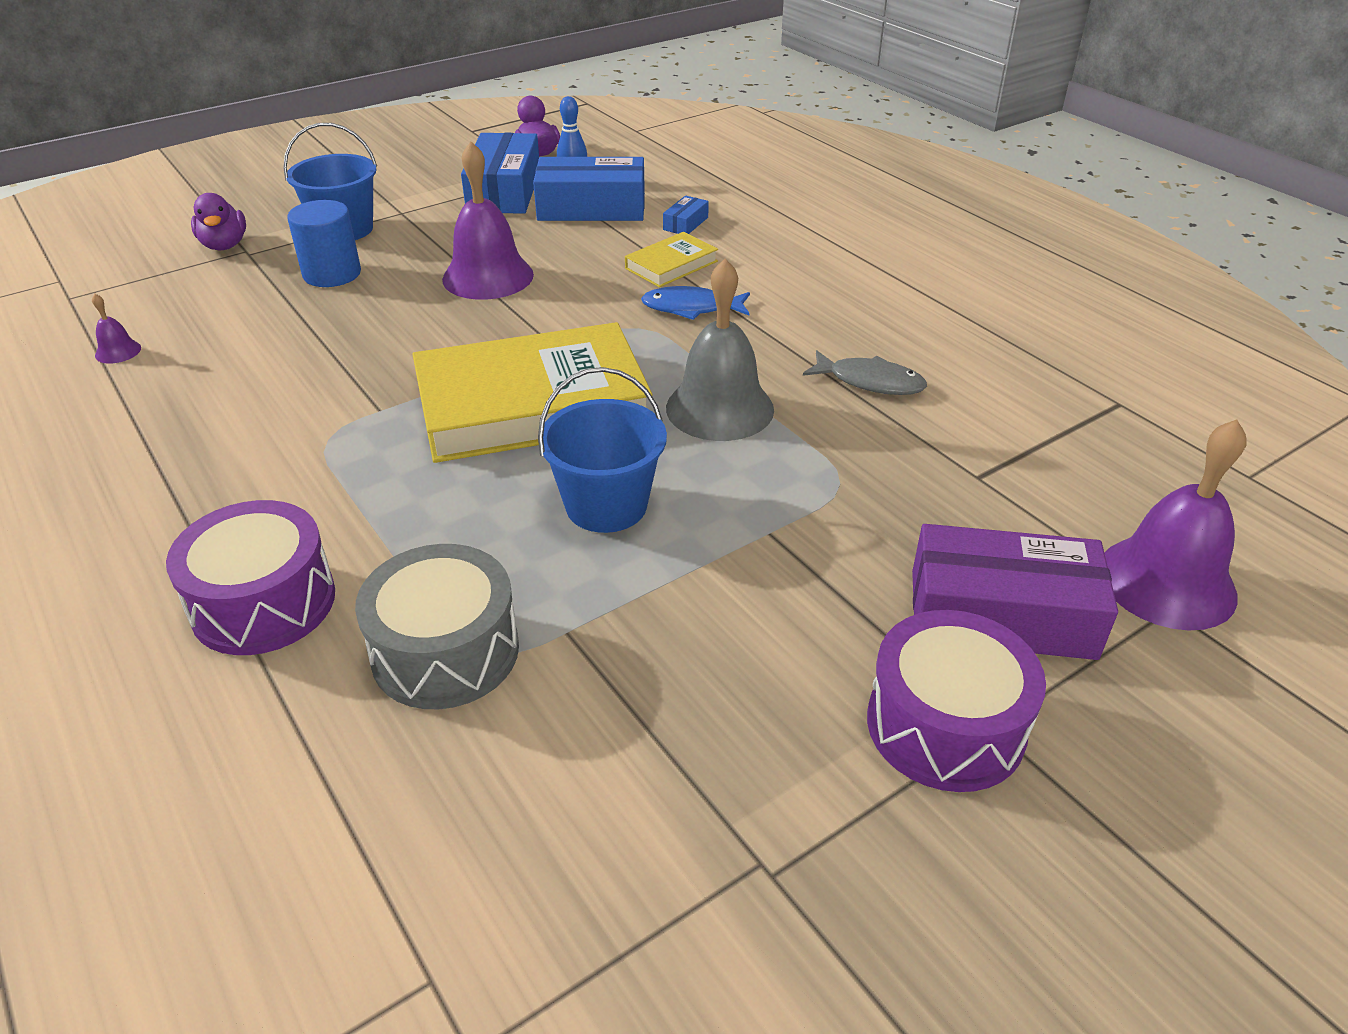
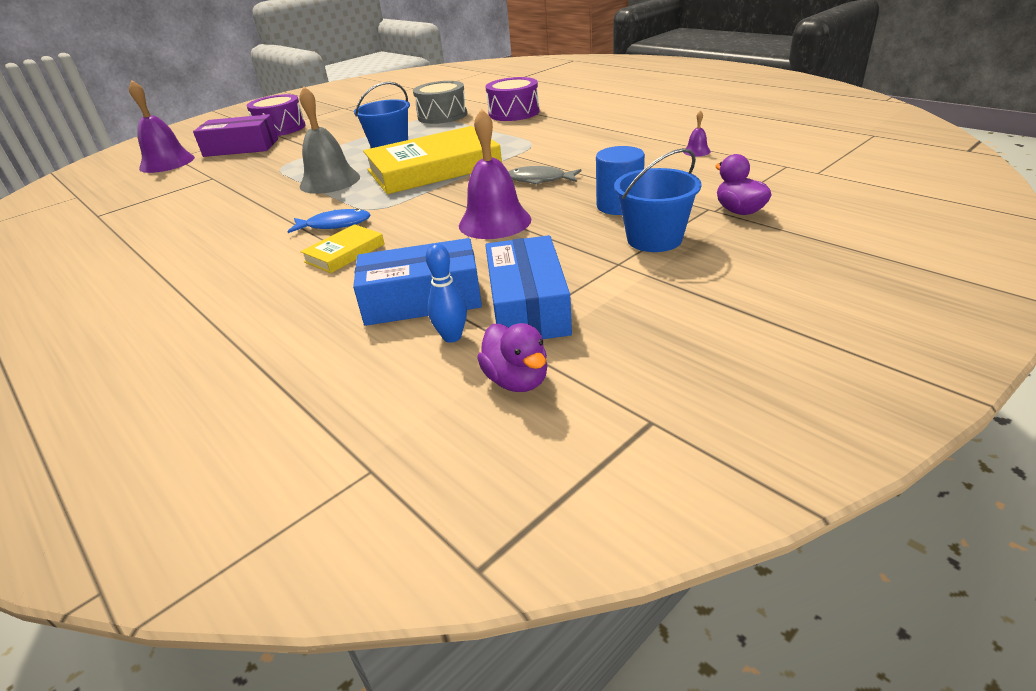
camera: 175 degrees right, 5 degrees down
blue box [663,196,709,234] -> none
grey fish [803,350,927,395] -> grey fish moved to [509,166,581,185]

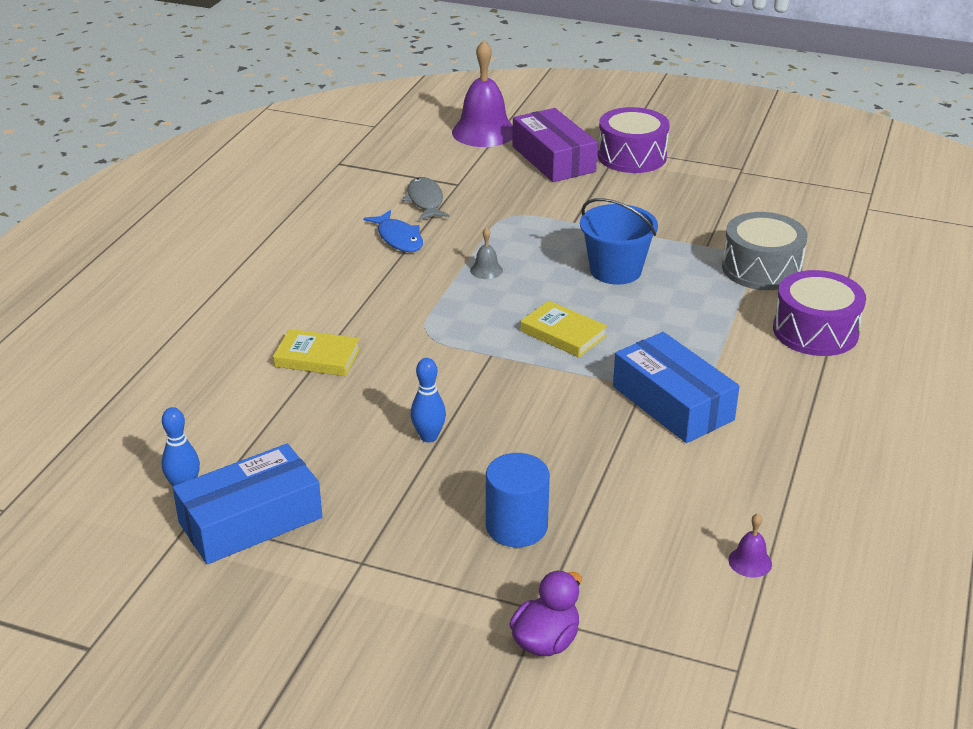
camera: 60 degrees right, 0 degrees up
blue fish [287,209,370,233] -> blue fish moved to [363,210,423,252]
grey bell [300,87,360,194] -> grey bell [470,228,503,279], size x0.43
blue box [353,238,482,326] -> blue box moved to [613,332,739,443]
yellow book [363,126,502,194] -> yellow book [520,301,607,357], size x0.45
purple bell [459,109,531,239] -> blue bowling pin [410,358,446,442]
purple duck [477,323,547,392] -> none
grey fish [509,166,581,185] -> grey fish moved to [402,177,449,220]
blue bucket [614,148,702,252] -> none

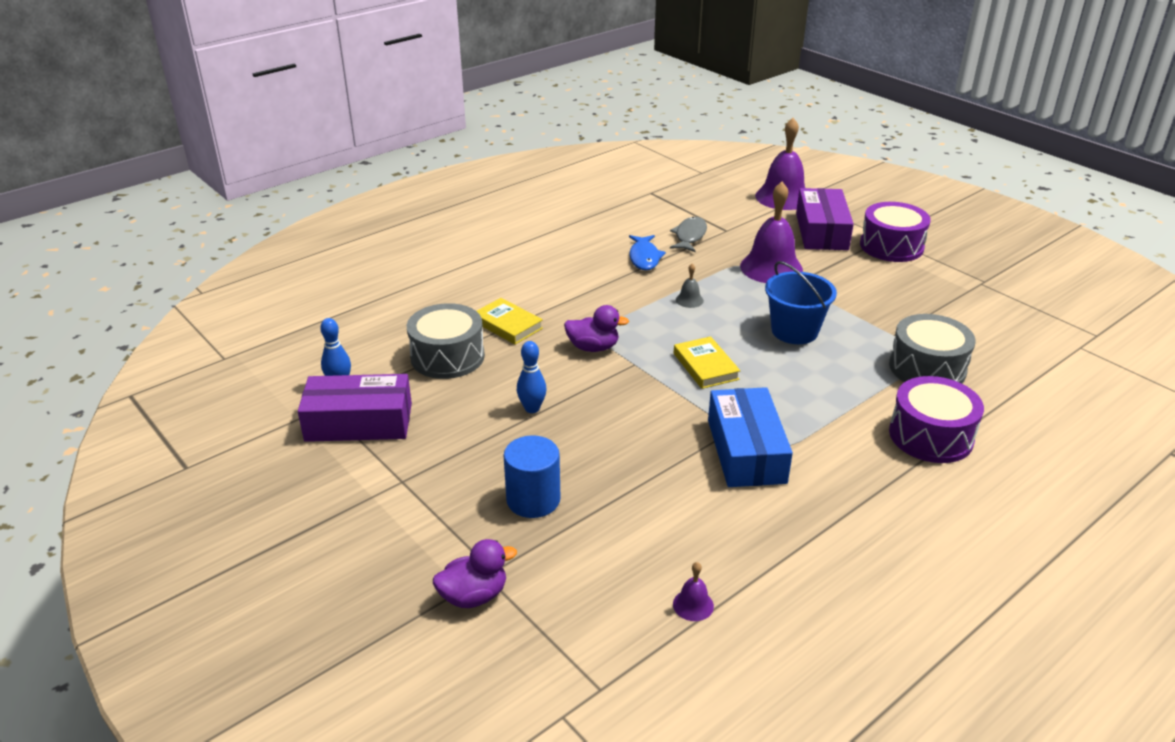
camera: 30 degrees right, 0 degrees up
blue box [172,444,322,564] -> purple box [298,374,412,442]
none -> grey drum [407,303,485,379]
none -> purple duck [564,305,629,352]
none -> purple bell [740,182,803,283]

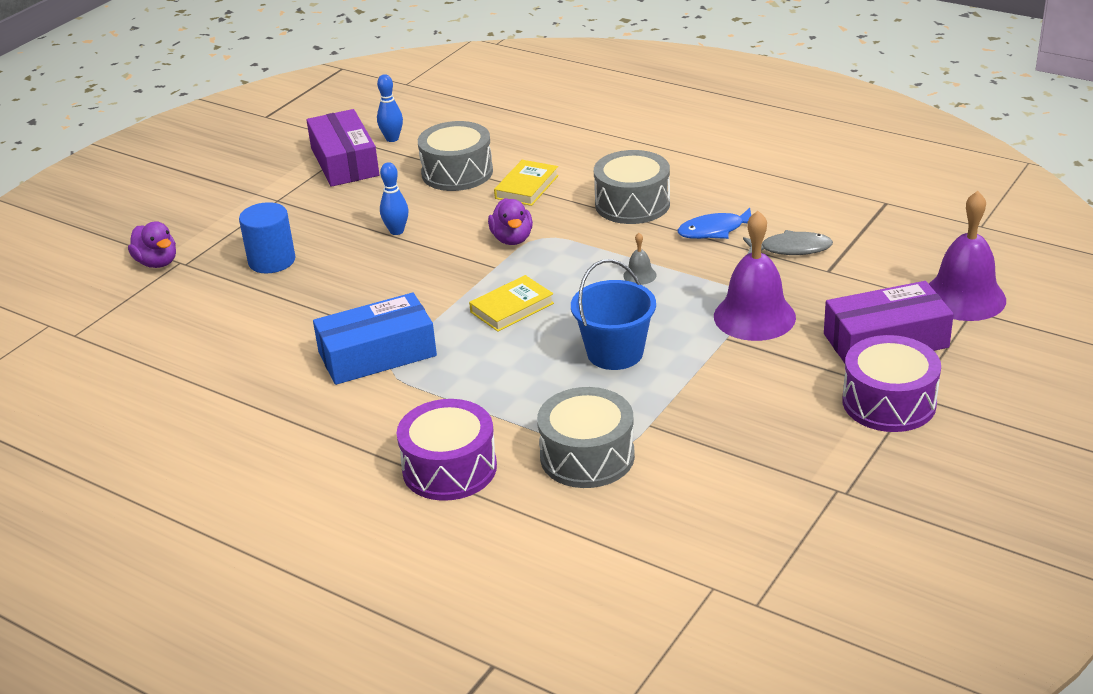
camera: 75 degrees right, 0 degrees up
purple bell [673,562,714,621] -> none
none -> grey drum [594,150,670,224]

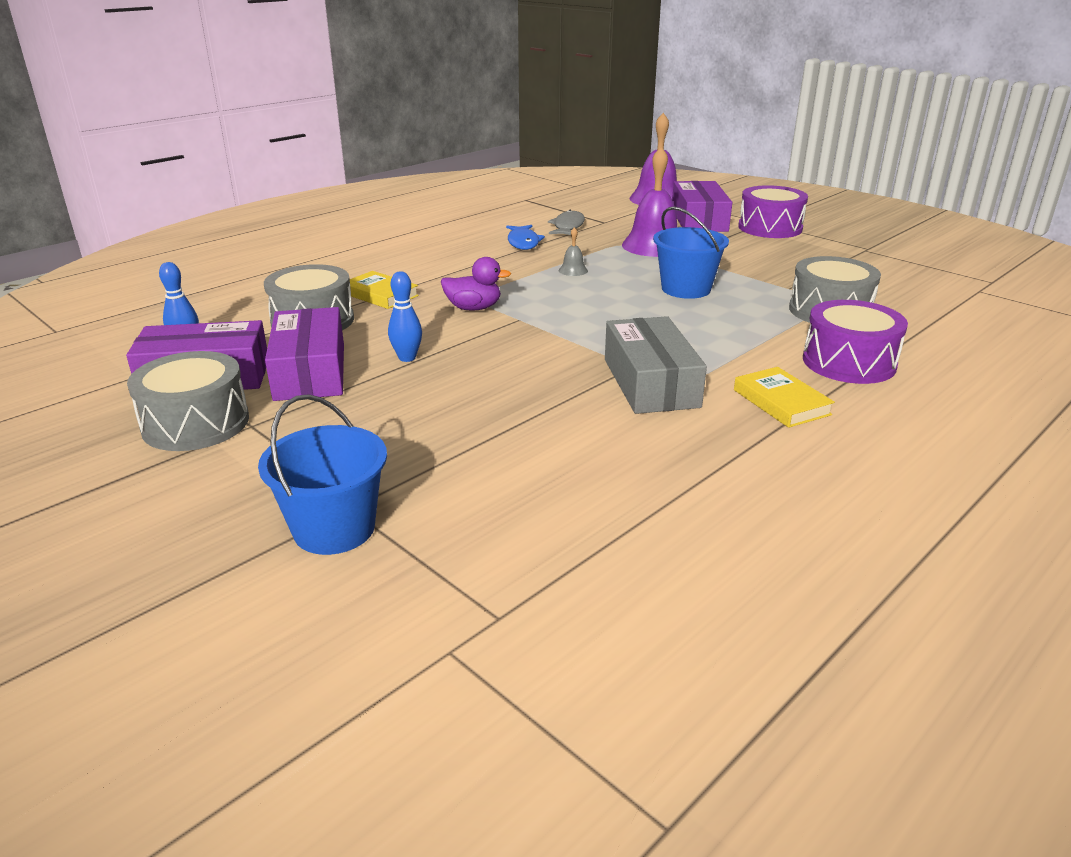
camera: 80 degrees left, 5 degrees down
purple duck [128,221,176,268] -> blue bucket [258,394,387,555]
blue cylinder [239,202,296,274] -> none
blue box [313,293,437,385] -> grey box [605,316,707,414]
yellow book [469,275,554,332] -> yellow book moved to [734,367,835,428]
grey drum [594,150,670,224] -> grey drum moved to [127,351,249,451]
none -> purple box [265,307,344,401]

